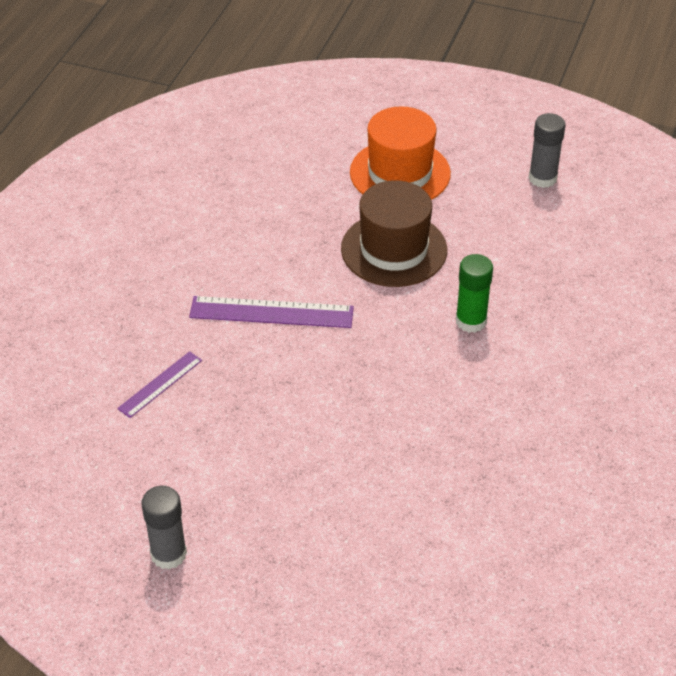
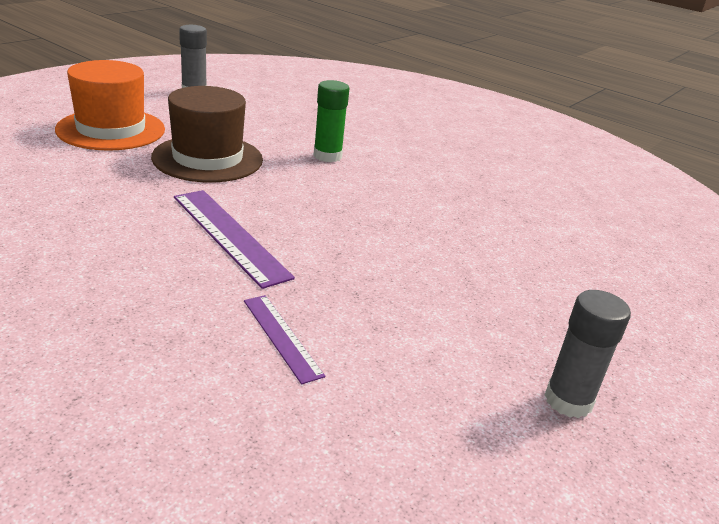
camera: 75 degrees left, 15 degrees down
purple ruler [189,296,354,328] -> purple ruler turned 60 degrees counterclockwise [174,190,295,289]

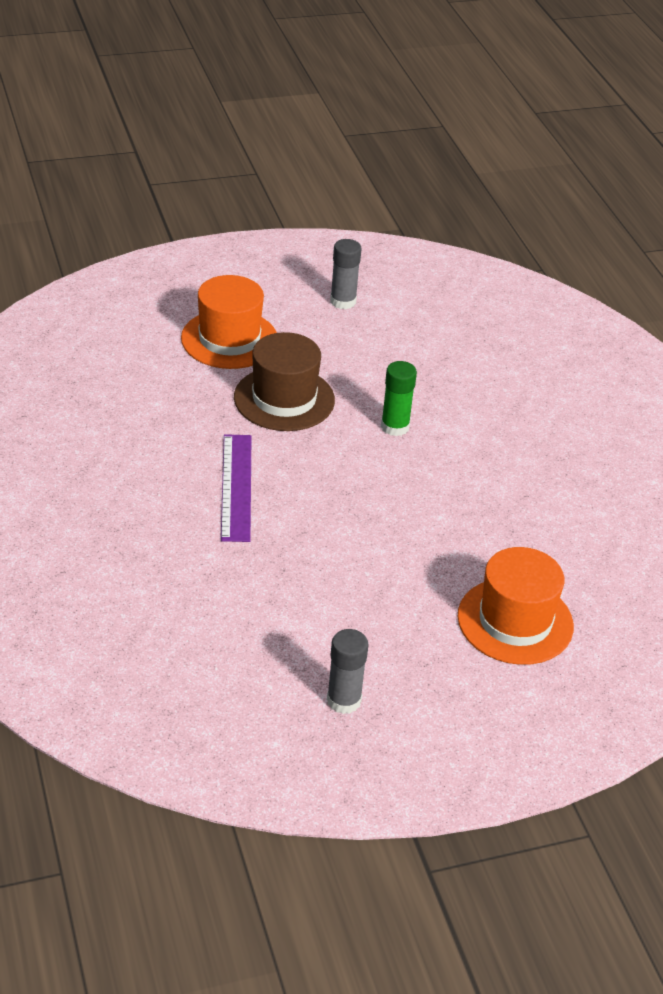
camera: 35 degrees right, 10 degrees up
purple ruler [244,295,325,384] -> none
none -> orange hat [458,547,574,665]

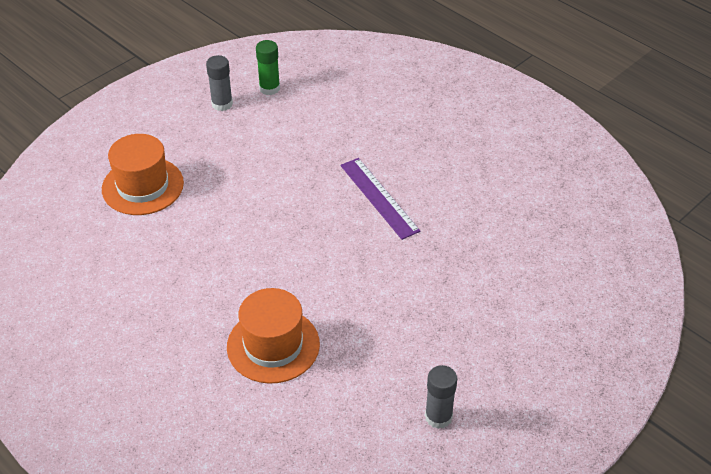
camera: 155 degrees right, 5 degrees up
orange hat [181,275,277,369] -> orange hat moved to [227,288,320,384]
brown hat [234,332,335,431] -> none
green glue stick [381,361,417,436] -> green glue stick moved to [256,40,280,95]

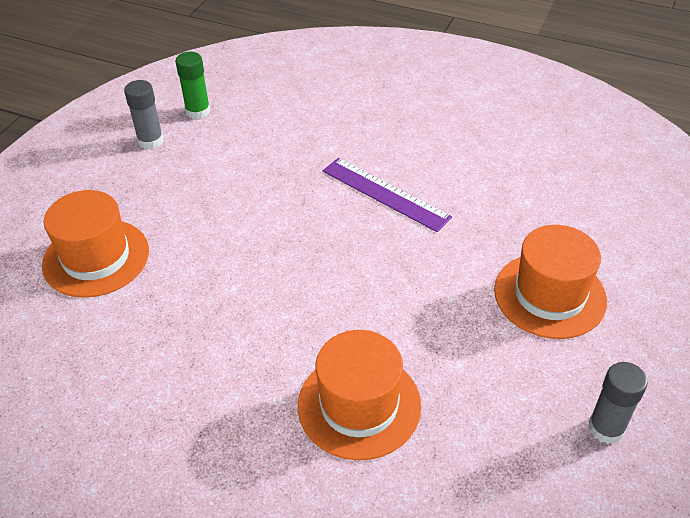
camera: 20 degrees left, 0 degrees up
none -> orange hat [494,225,607,339]

